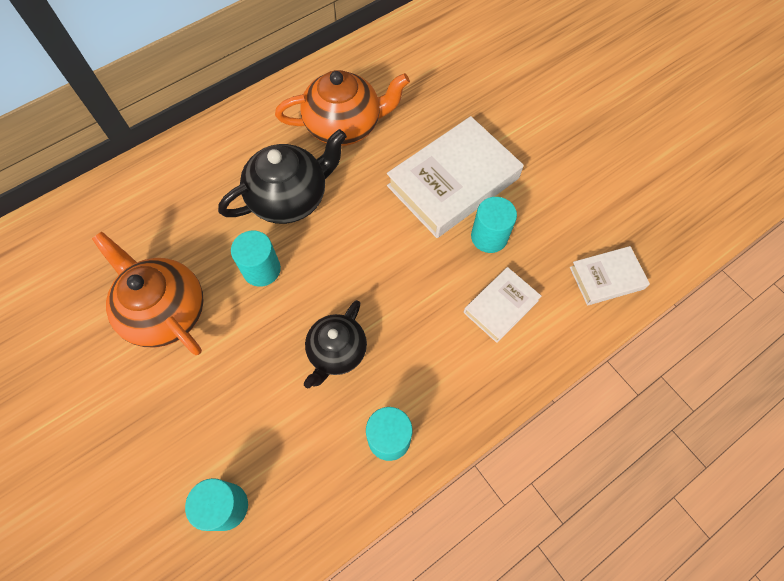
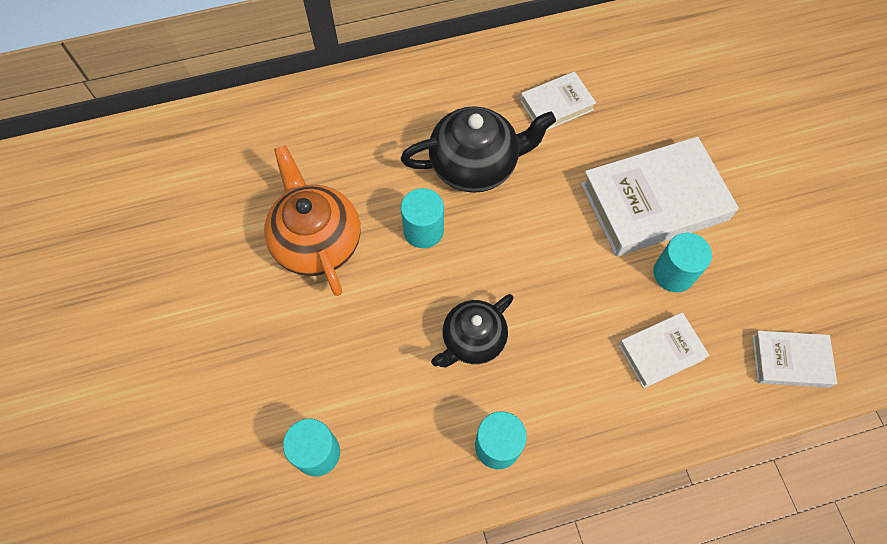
camera: 20 degrees right, 0 degrees up
orange teapot [275,70,410,146] -> white book [520,71,596,130]

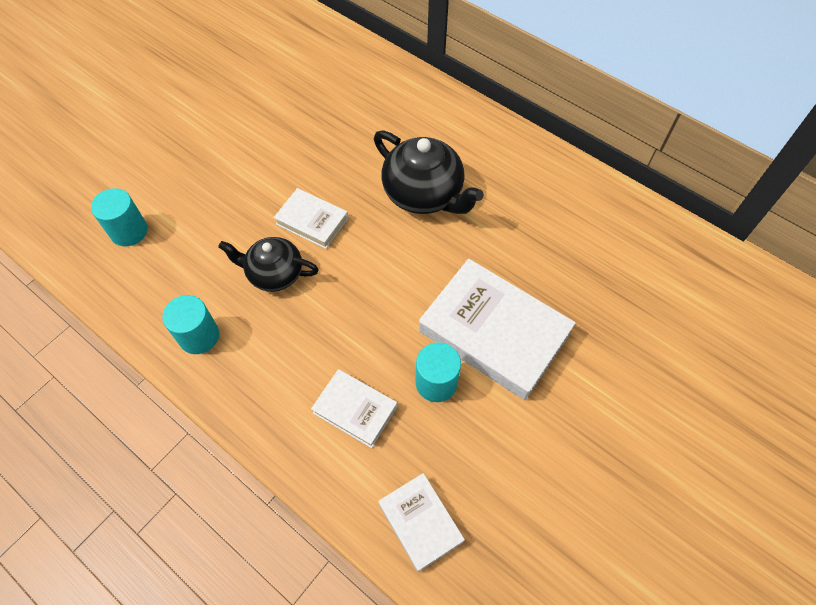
camera: 55 degrees right, 5 degrees down
orange teapot [264,145,360,296] -> none
turquoise cylinder [401,188,444,248] -> none
white book [520,71,596,130] -> white book moved to [274,188,348,249]

